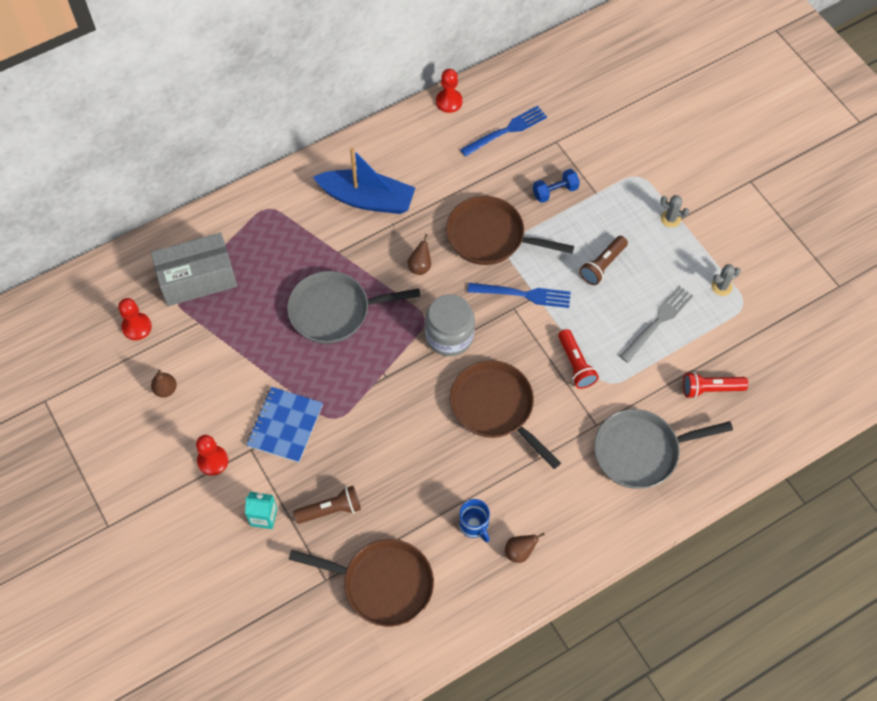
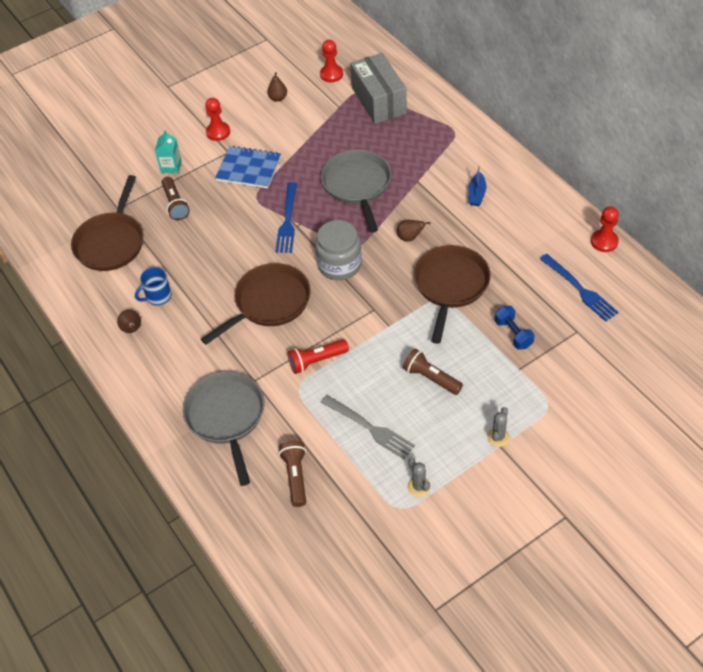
camera: 90 degrees right, 10 degrees down
blue boat [313,148,415,214] -> blue boat [468,166,486,206], size x0.46
blue fork [468,283,571,308] -> blue fork moved to [275,182,297,253]
red flashlight [683,372,748,398] -> brown flashlight [279,440,306,507]

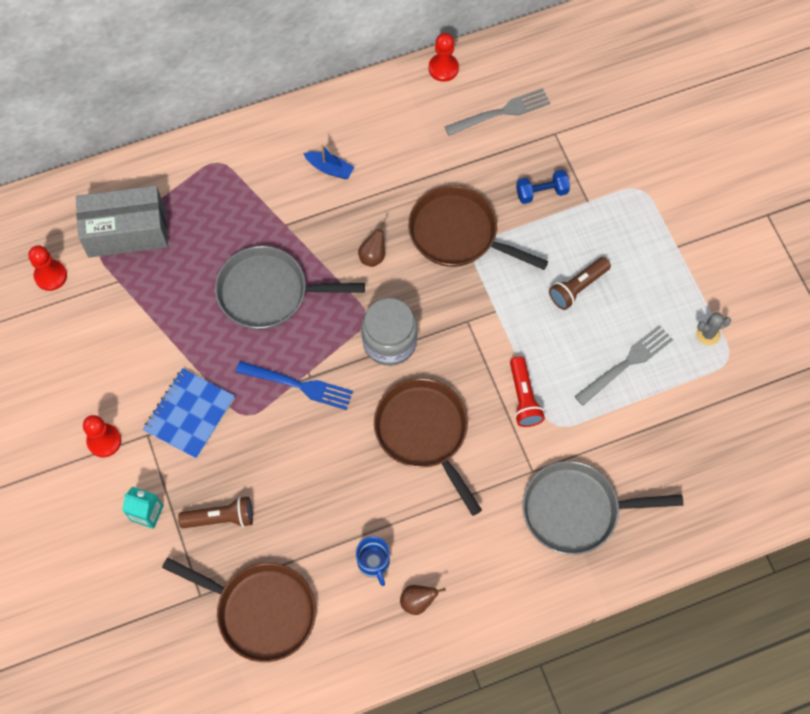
camera: 80 degrees left, 15 degrees up
brown pear [268,72,287,101] -> none
brown flashlight [279,440,306,507] -> none
grey cactus [487,407,510,447] -> none
blue fork [540,254,619,322] -> grey fork [444,88,550,136]

